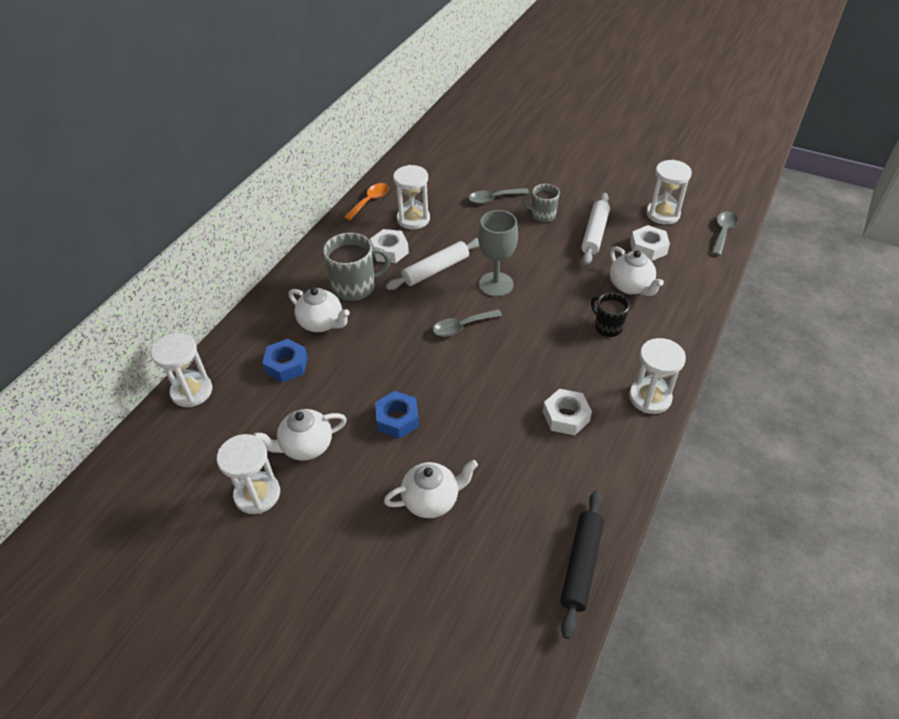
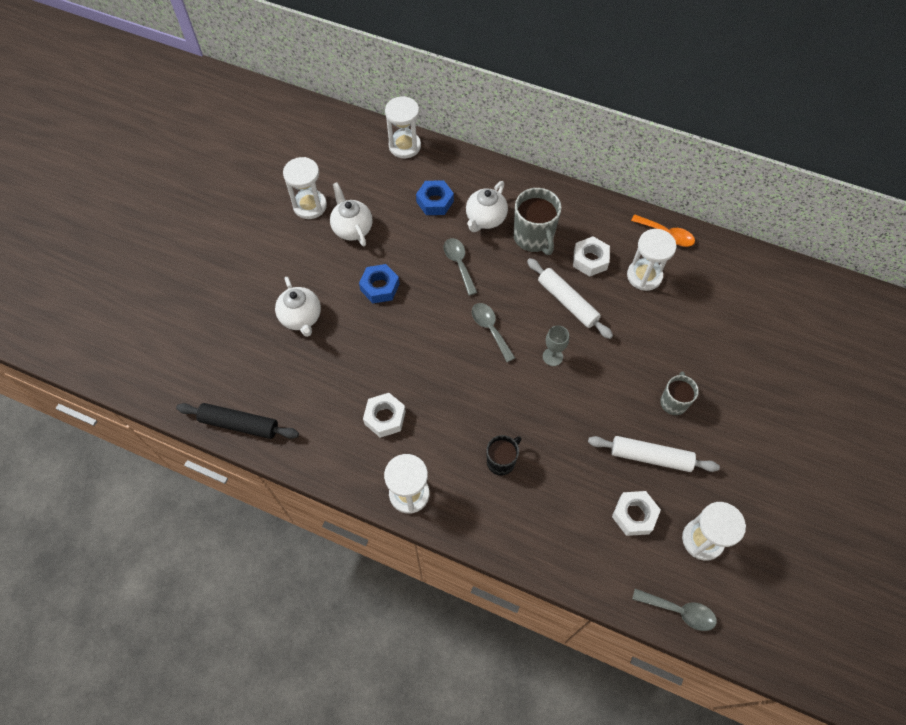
camera: 85 degrees right, 15 degrees up
grey spoon [469,188,529,204] -> grey spoon moved to [444,238,477,296]
grey goblet [478,210,518,297] -> grey goblet [543,325,569,366], size x0.58
white teapot [610,246,664,296] -> none

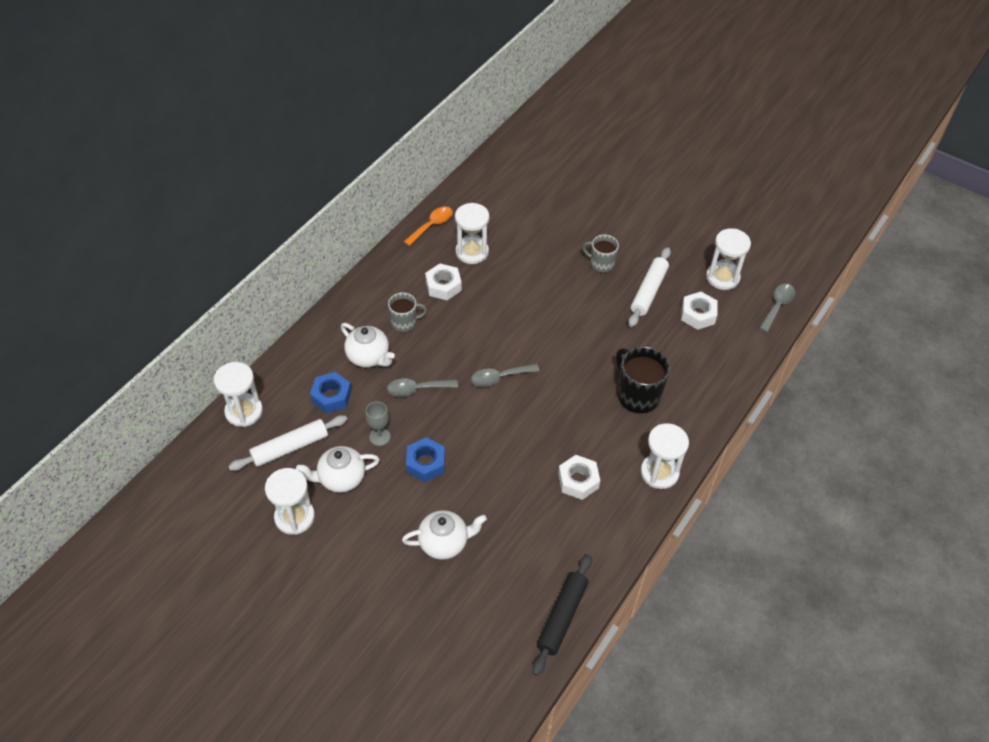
camera: 80 degrees left, 10 degrees down
black mug [487,435,521,475] -> black mug [616,346,670,414], size x1.62
grey mug [514,188,561,255] -> grey mug [388,292,427,332], size x0.62
white rolling pin [527,258,613,339] -> white rolling pin moved to [228,415,348,471]
grey goblet [543,325,569,366] -> grey goblet moved to [365,401,390,446]

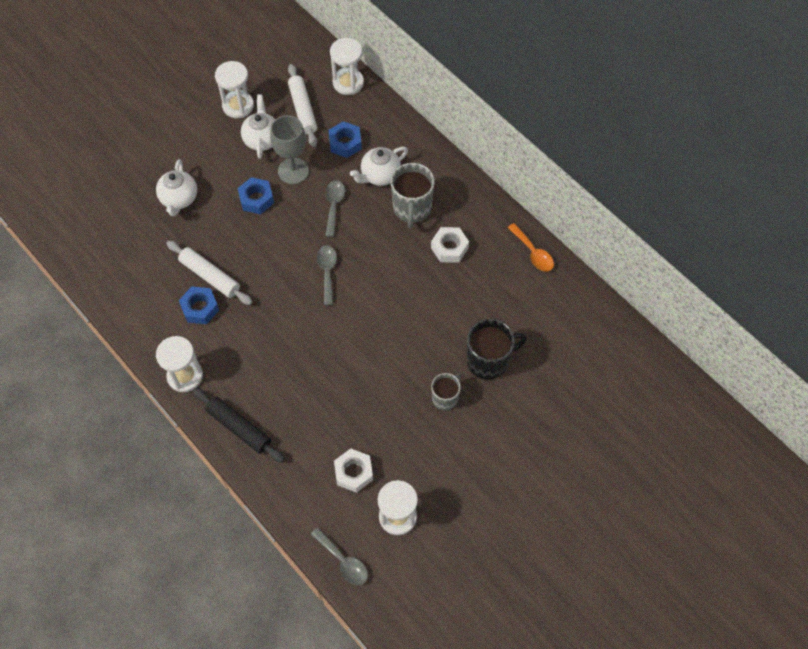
camera: 105 degrees right, 10 degrees up
grey goblet [365,401,390,446] -> grey goblet [270,115,309,184], size x1.73
grey mug [388,292,427,332] -> grey mug [391,163,435,229], size x1.62
white hourglass [455,203,489,264] -> none
black rolling pin [532,554,592,676] -> black rolling pin moved to [192,388,284,462]
white nut [558,455,600,500] -> blue nut [179,287,219,324]
black mug [616,346,670,414] -> black mug moved to [467,319,527,380]
white rolling pin [628,247,671,327] -> white rolling pin moved to [166,241,252,305]

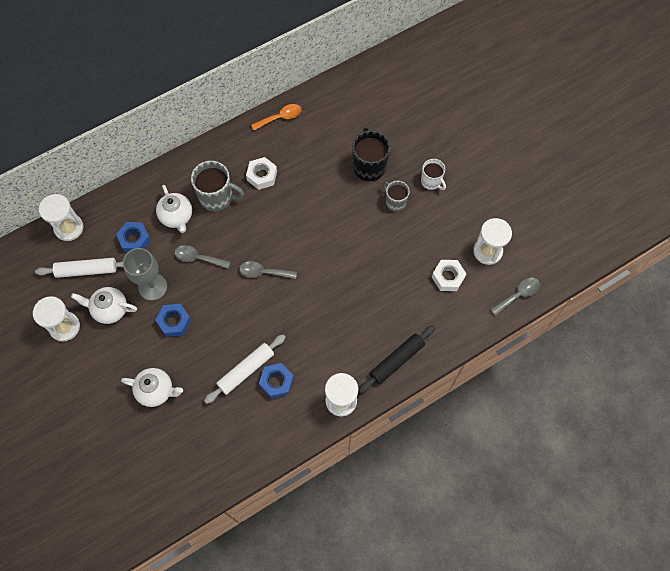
camera: 80 degrees left, 5 degrees up
none -> white mug [421,159,446,190]

